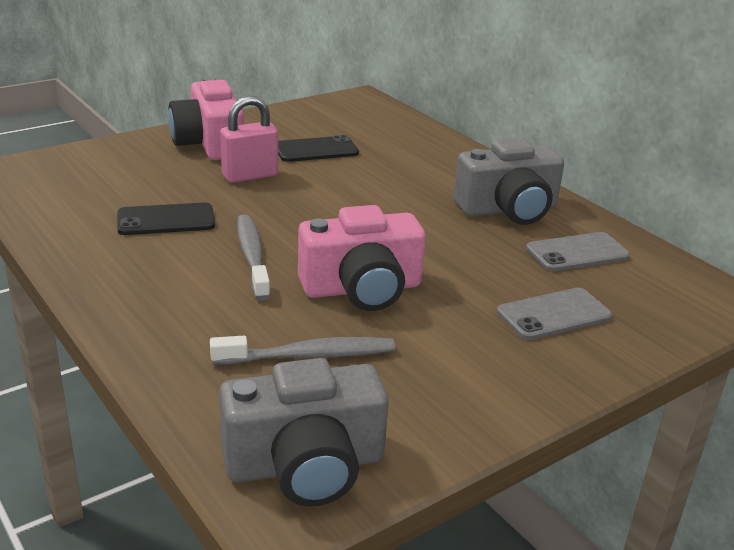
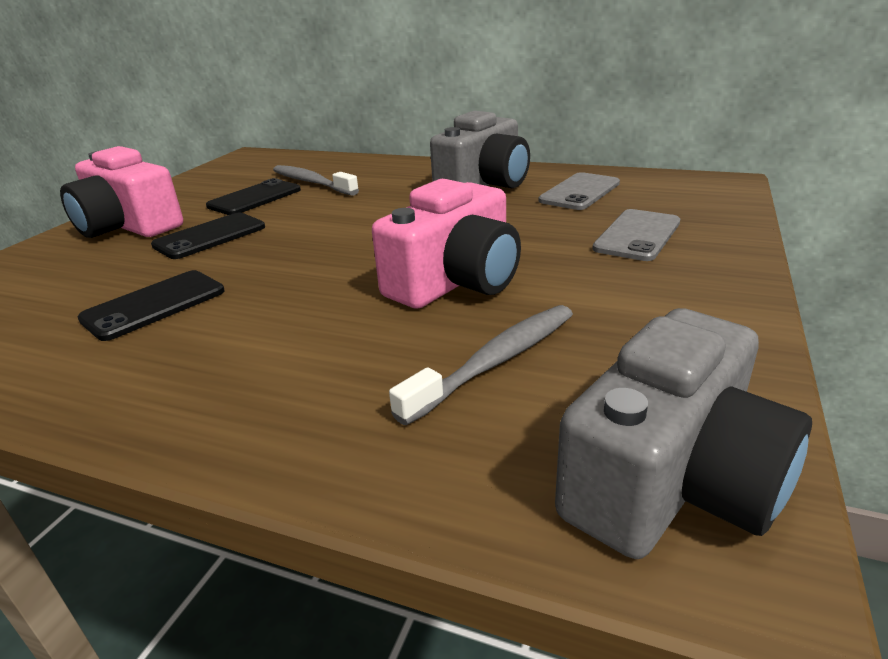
camera: 30 degrees left, 0 degrees up
pink padlock [220,96,278,183] -> black phone [151,213,265,259]
grey toothbrush [237,214,270,301] -> grey toothbrush moved to [273,165,359,196]

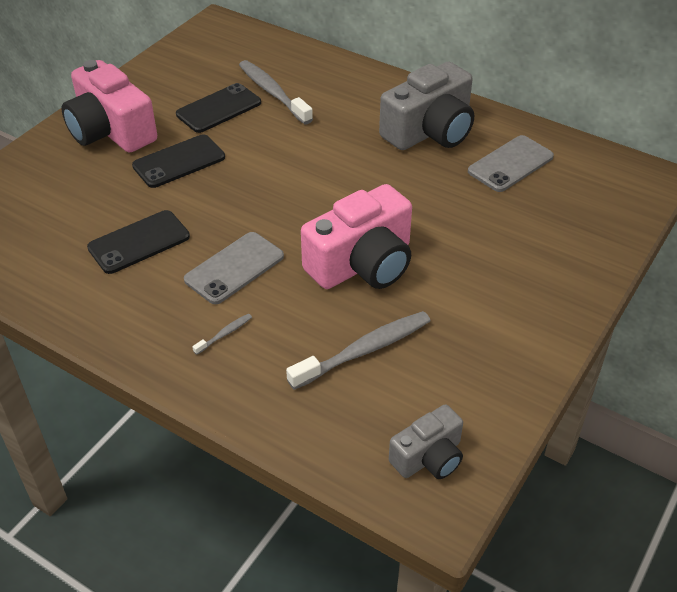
camera: 10 degrees right, 15 degrees up
grey camera [555,308,812,559] -> grey camera [389,404,463,479], size x0.56
grey phone [592,209,680,261] -> grey phone moved to [184,232,284,304]
none -> grey toothbrush [192,314,252,355]

